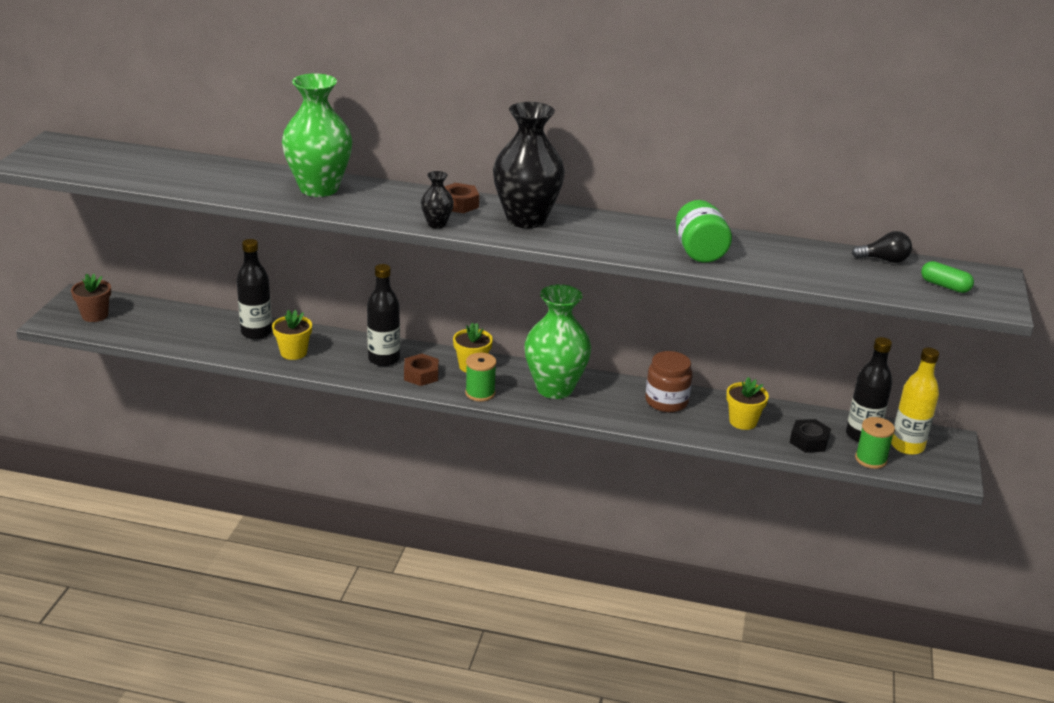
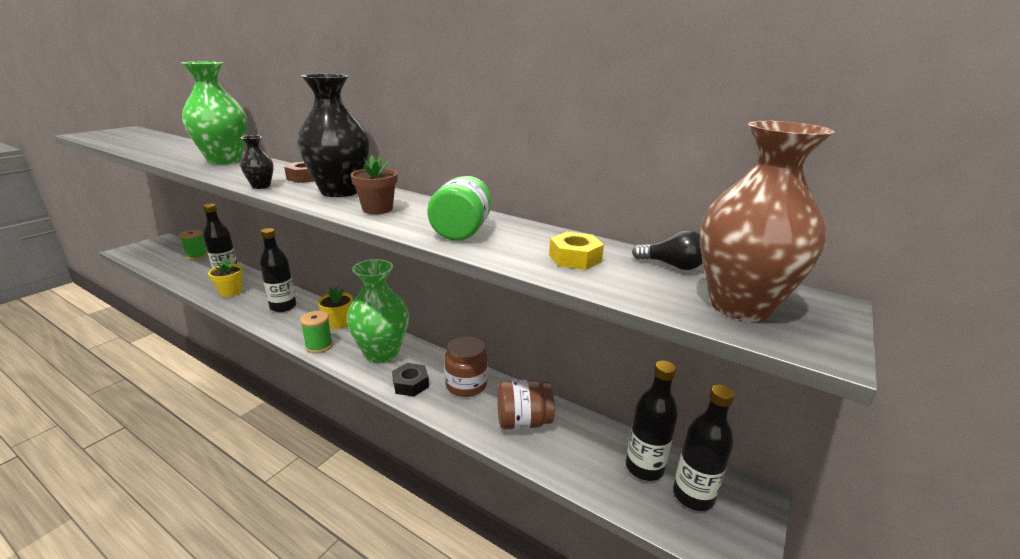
camera: 20 degrees right, 5 degrees down
brown flower pot [71,273,111,322] -> brown flower pot moved to [351,155,398,214]
brown nut [404,354,439,386] -> none
yellow flower pot [726,377,769,430] -> brown jar [497,380,555,430]
black nut [789,419,831,453] -> black nut moved to [392,363,429,397]
green spool [855,417,895,469] -> green spool moved to [179,230,208,260]
yellow bottle [891,348,939,455] -> black bottle [673,385,734,511]
green capsule [921,261,974,293] -> brown vase [700,121,835,321]
none -> yellow nut [549,232,604,270]

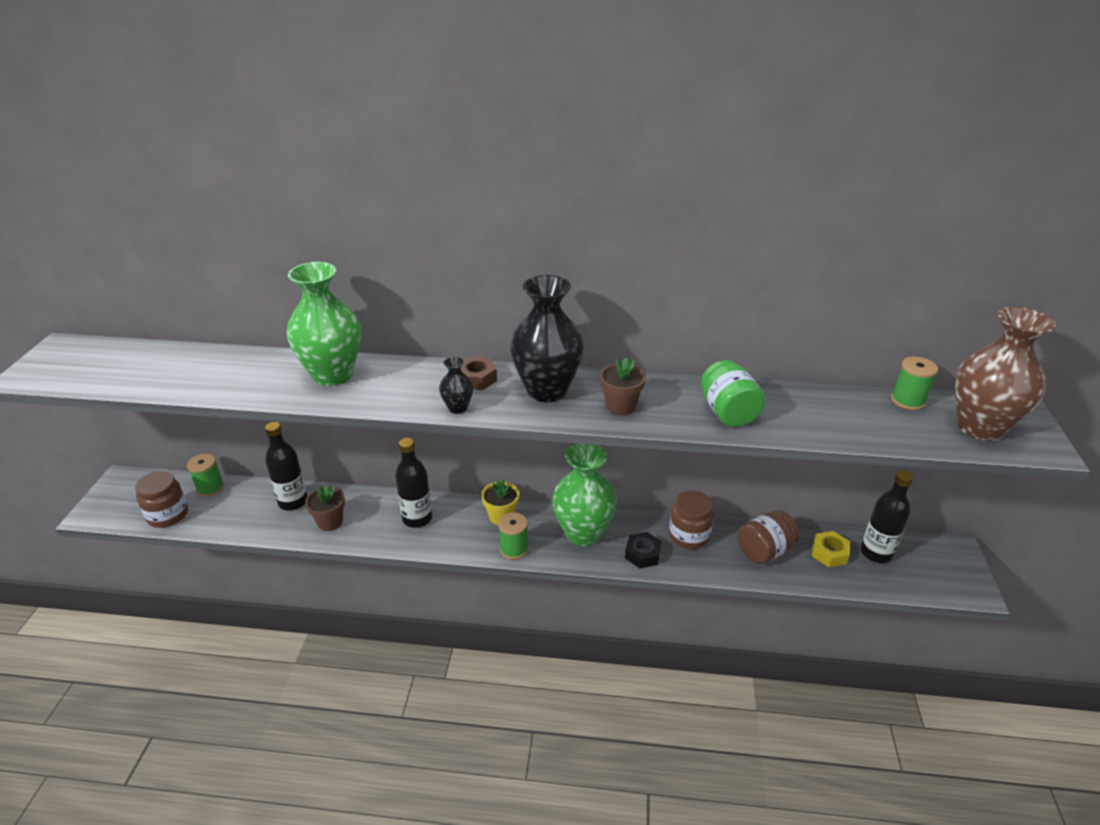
camera: 25 degrees left, 10 degrees up
yellow flower pot [208,259,243,297] -> brown flower pot [305,485,345,531]
yellow nut [549,232,604,270] -> yellow nut moved to [812,531,850,567]
black light bulb [632,230,703,270] -> green spool [891,356,938,410]
black bottle [673,385,734,511] -> none
none -> brown jar [135,471,188,528]

